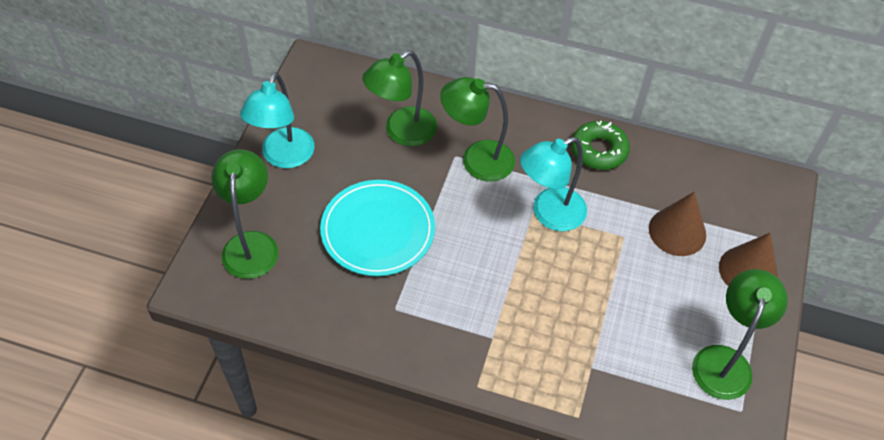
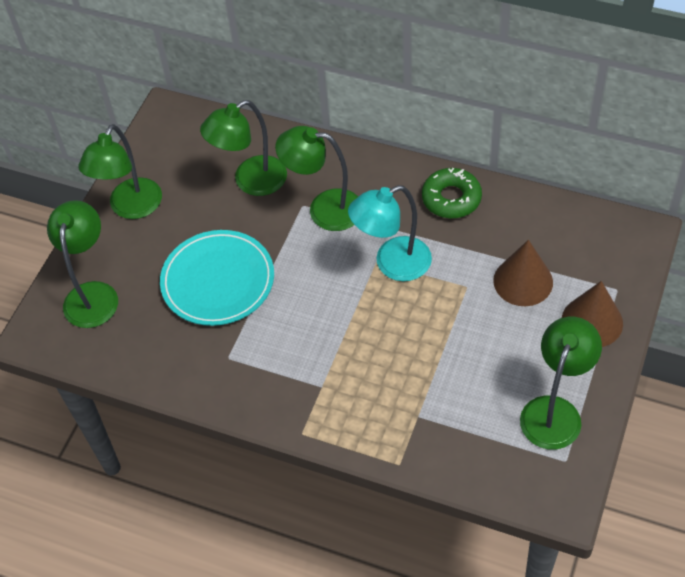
camera: 10 degrees right, 0 degrees up
turquoise lamp [240,72,314,168] -> green lamp [78,124,162,219]

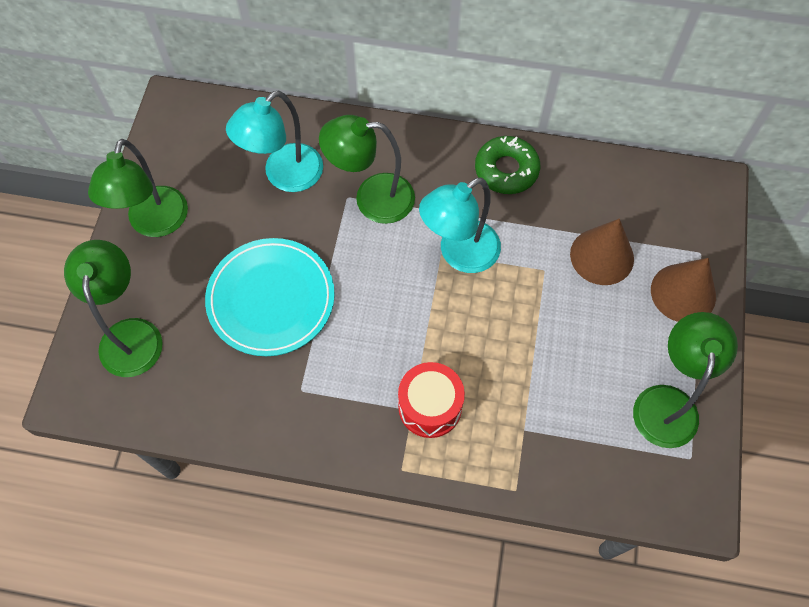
camera: 15 degrees left, 10 degrees up
green lamp [200,100,287,196] -> turquoise lamp [226,91,323,192]
none -> red drum [398,362,465,438]

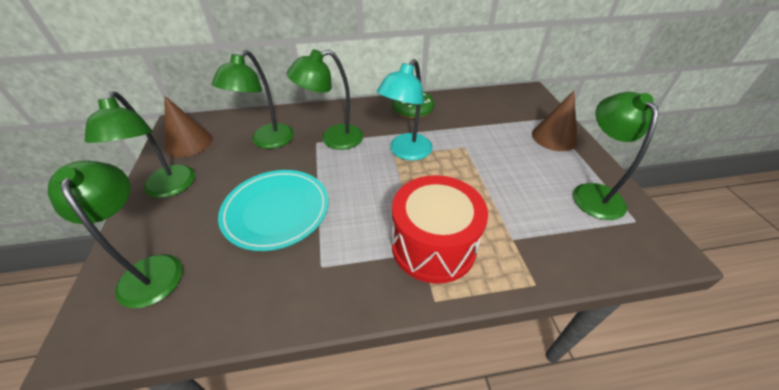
camera: 20 degrees left, 20 degrees down
turquoise lamp [226,91,323,192] -> green lamp [212,50,294,149]
red drum [398,362,465,438] -> red drum [392,175,488,284], size x1.55
brown cone [570,219,634,285] -> brown cone moved to [164,96,212,157]

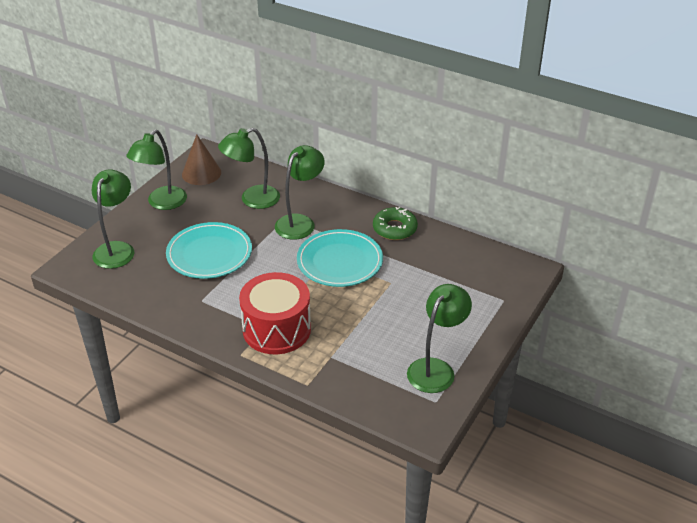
camera: 40 degrees right, 5 degrees down
green lamp [287,49,363,150] -> green lamp turned 105 degrees clockwise [275,145,325,240]
turquoise lamp [377,59,432,160] -> turquoise plate [297,229,383,287]
brown cone [532,91,577,151] -> none

